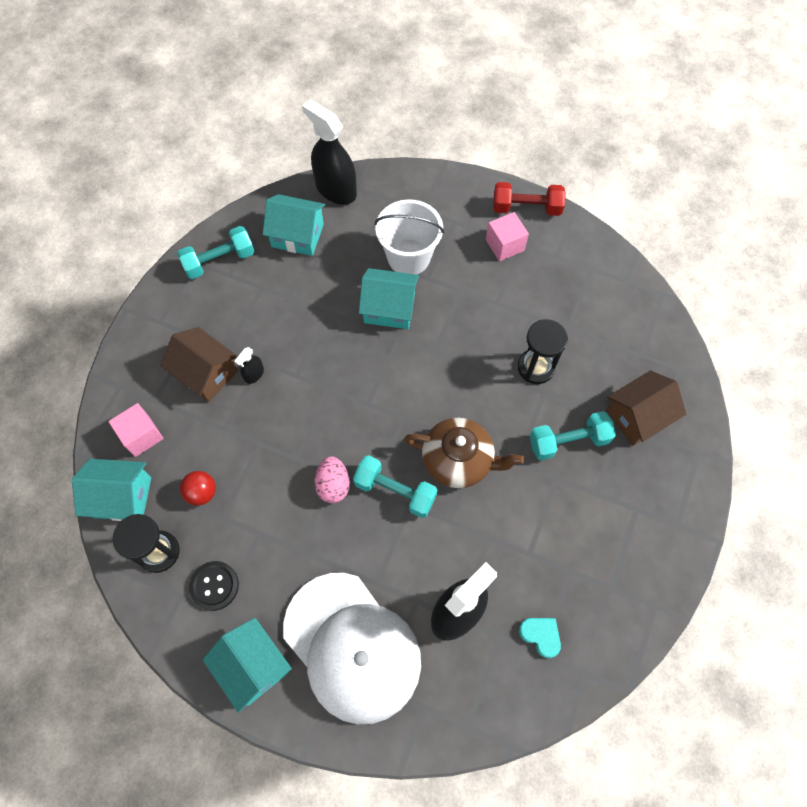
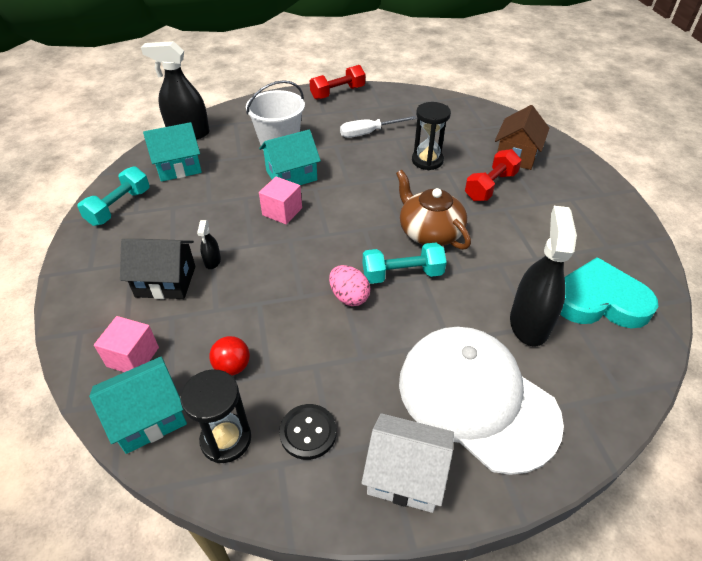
camera: 35 degrees left, 20 degrees down
brown house [160,327,238,402] -> black house [120,239,195,299]
turquoise house [202,618,292,713] -> white house [361,413,454,513]
white cap [283,573,421,724] -> white cap turned 150 degrees counterclockwise [399,327,564,475]
brown teapot [404,418,524,488] -> brown teapot turned 105 degrees counterclockwise [396,170,471,250]
pink cube [486,212,529,261] -> pink cube moved to [259,177,302,224]
turquoise heart [519,618,561,658] -> turquoise heart [560,257,658,328], size x2.21
turquoise dumbbell [530,411,616,461] -> red dumbbell [465,149,522,201]
none -> white screwdriver [340,116,416,138]

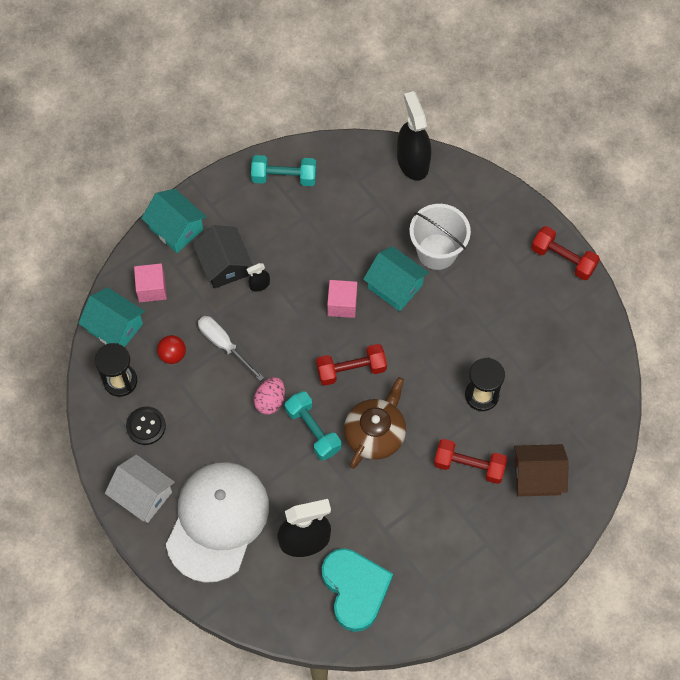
camera: 65 degrees right, 20 degrees up
turquoise house [143,122,202,182] -> turquoise house moved to [141,189,206,253]
white screwdriver [340,116,416,138] -> white screwdriver moved to [198,316,264,381]
white house [361,413,454,513] -> white house turned 45 degrees counterclockwise [105,455,175,523]
none -> red dumbbell [316,344,387,386]

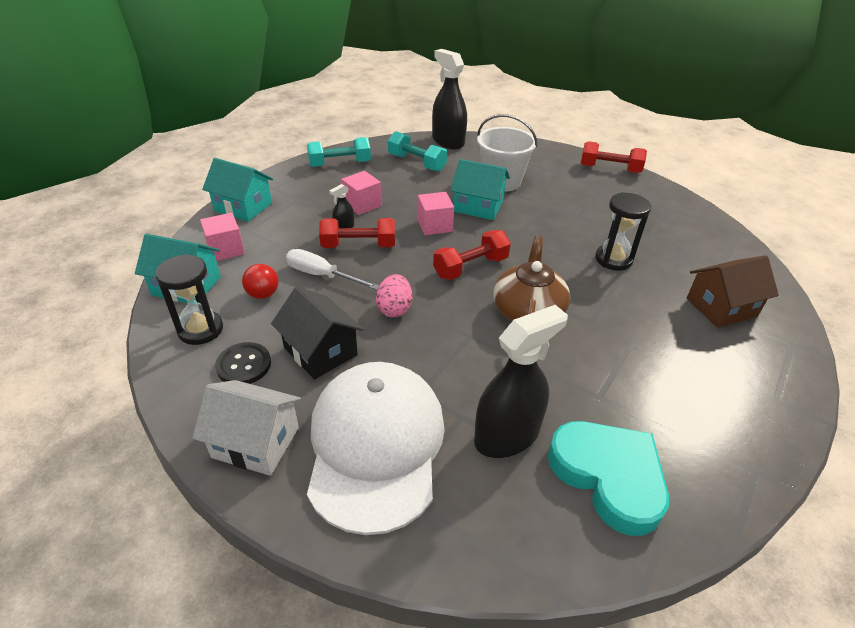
camera: 20 degrees left, 25 degrees down
black house [193,225,253,289] -> black house moved to [271,287,363,380]
turquoise dumbbell [285,391,341,460] -> turquoise dumbbell moved to [388,131,447,172]
red dumbbell [434,439,507,484] -> red dumbbell moved to [319,218,395,248]
none -> pink cube [341,171,381,215]

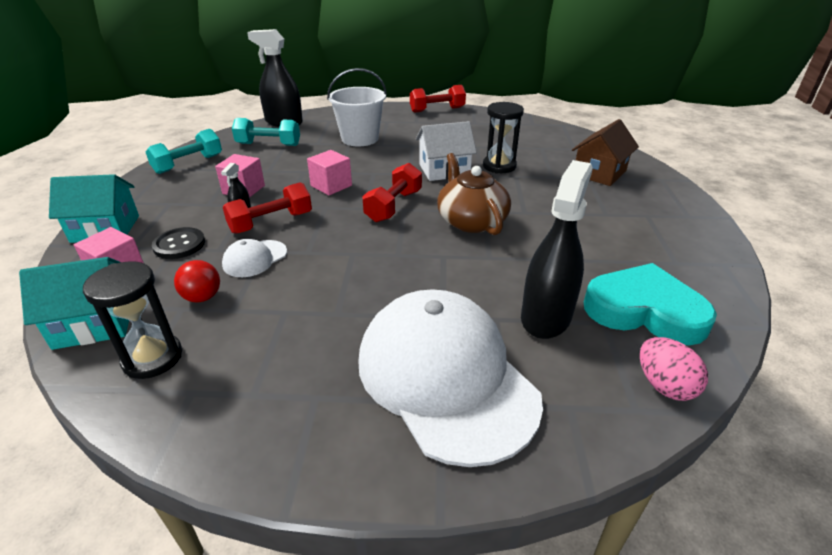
camera: 30 degrees left, 5 degrees down
white house [192,380,301,476] -> white house moved to [416,121,477,181]
black button [215,342,271,384] -> black button moved to [152,227,205,259]
black house [271,287,363,380] -> none
white screwdriver [286,249,379,290] -> white cap [222,239,287,277]
pink egg [376,274,412,317] -> pink egg moved to [640,337,708,401]
turquoise house [451,159,510,220] -> none

